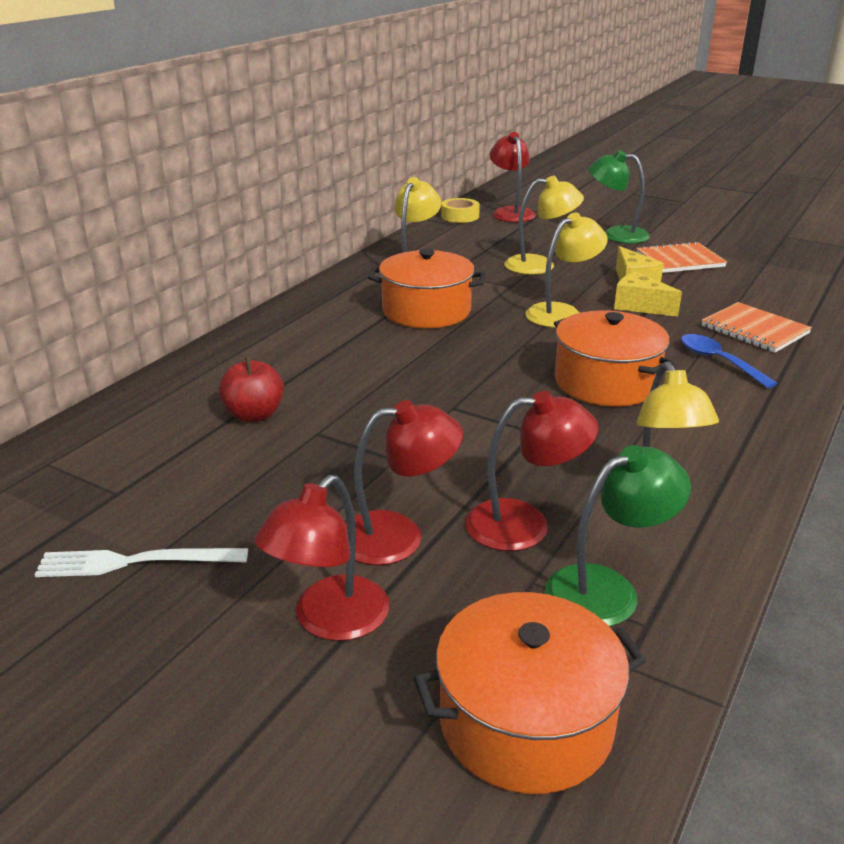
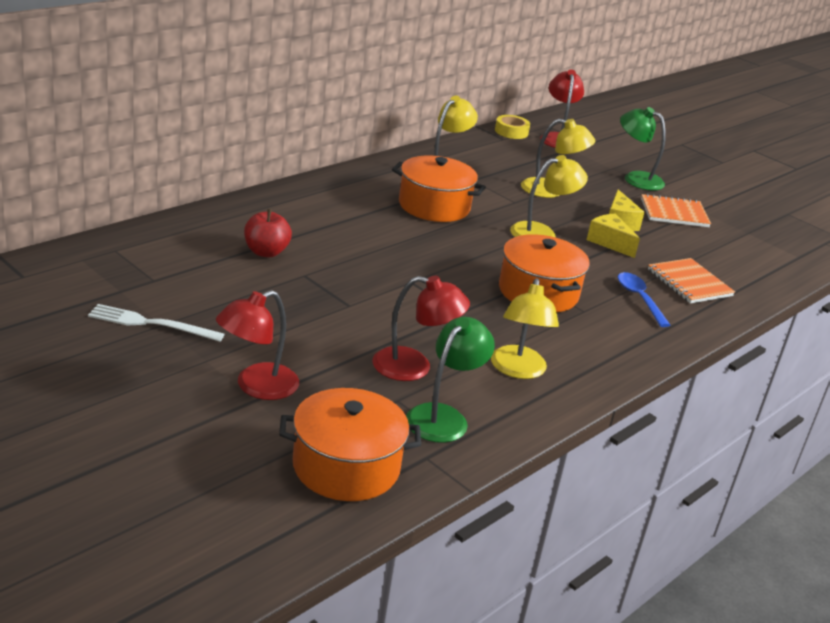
camera: 10 degrees right, 0 degrees up
red lamp [345,400,463,565] -> none
green lamp [545,445,691,627] -> green lamp turned 45 degrees counterclockwise [406,317,495,443]

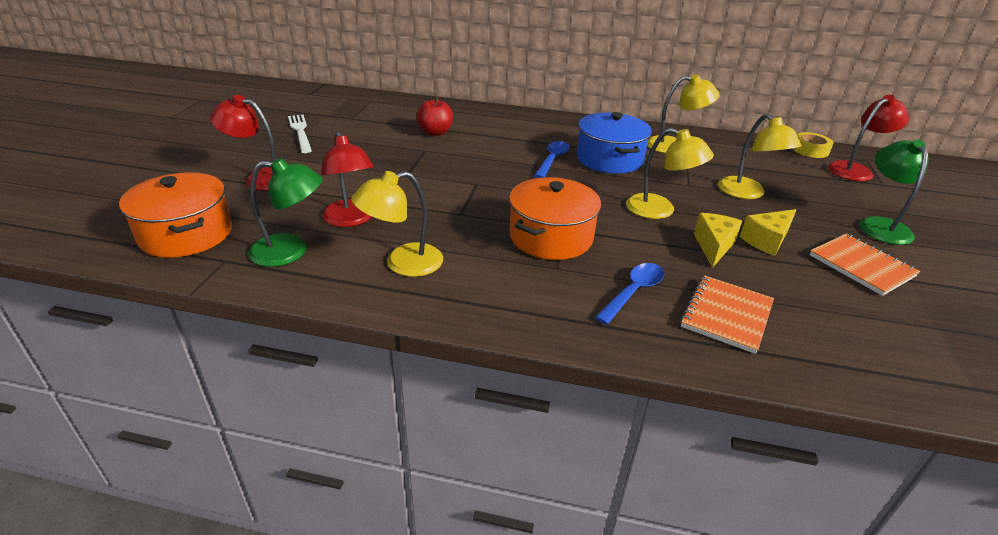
camera: 60 degrees right, 5 degrees up
orange pot [392,156,486,222] -> blue pot [577,112,652,174]
none -> blue spoon [535,141,570,178]

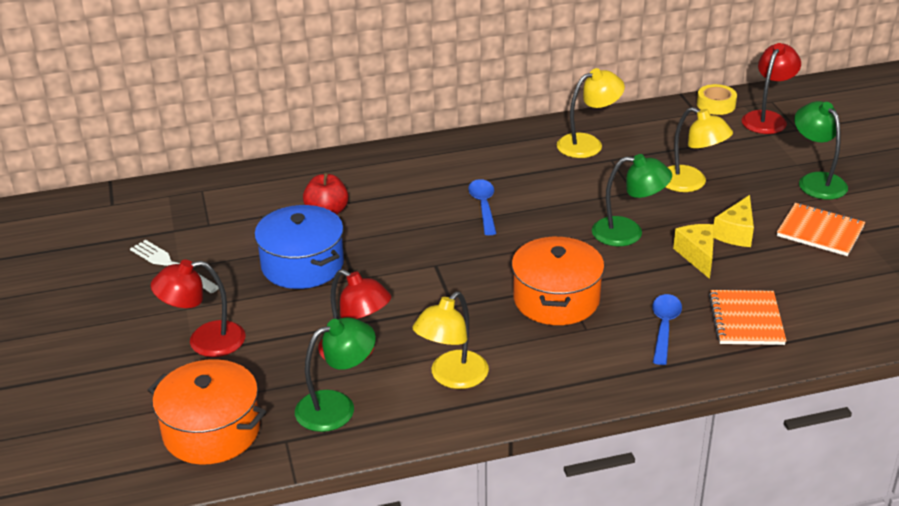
camera: 25 degrees left, 0 degrees up
blue pot [577,112,652,174] -> blue pot moved to [254,205,344,289]
yellow lamp [626,128,714,219] -> green lamp [592,154,672,246]

